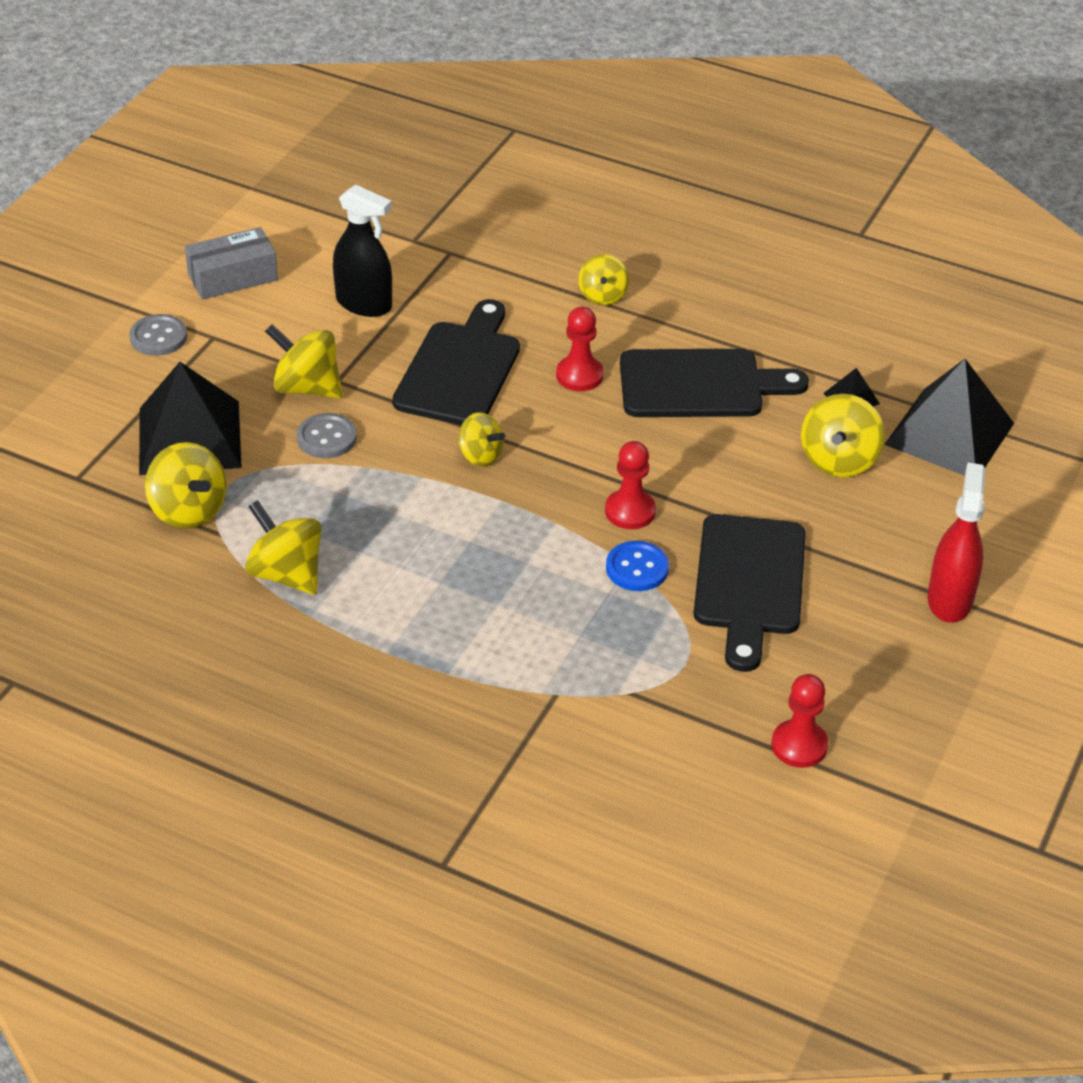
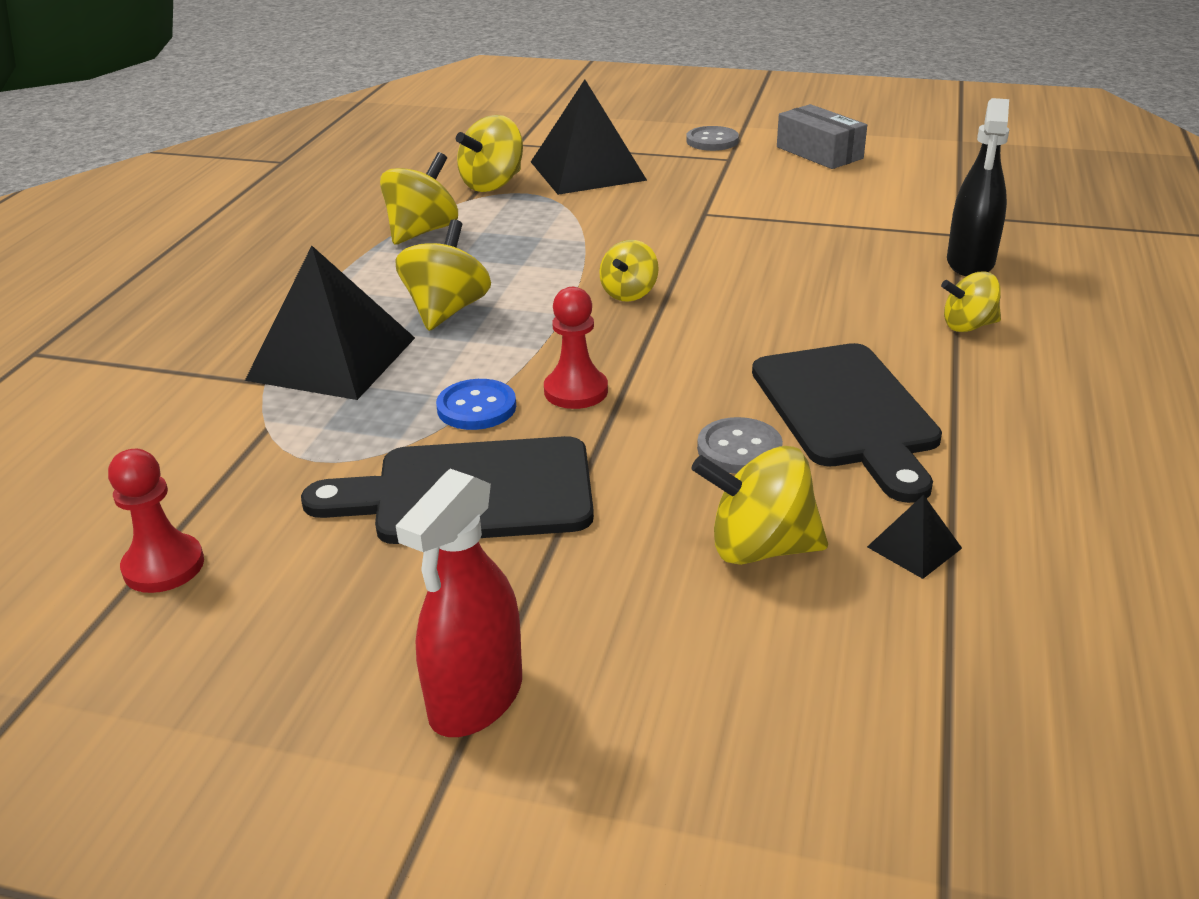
camera: 80 degrees right, 10 degrees down
yellow spinning top [265,324,343,398] -> yellow spinning top moved to [396,220,491,331]
grey button [297,413,356,458] -> grey button moved to [697,417,783,474]
black spray bottle [333,185,392,317] -> black spray bottle moved to [947,98,1009,276]
black cutting board [392,299,520,425] -> none
red pawn [556,307,604,391] -> none
black pyramid [884,359,1014,476] -> black pyramid moved to [245,246,415,400]
red spray bottle [928,463,985,623] -> red spray bottle turned 120 degrees clockwise [396,469,522,737]

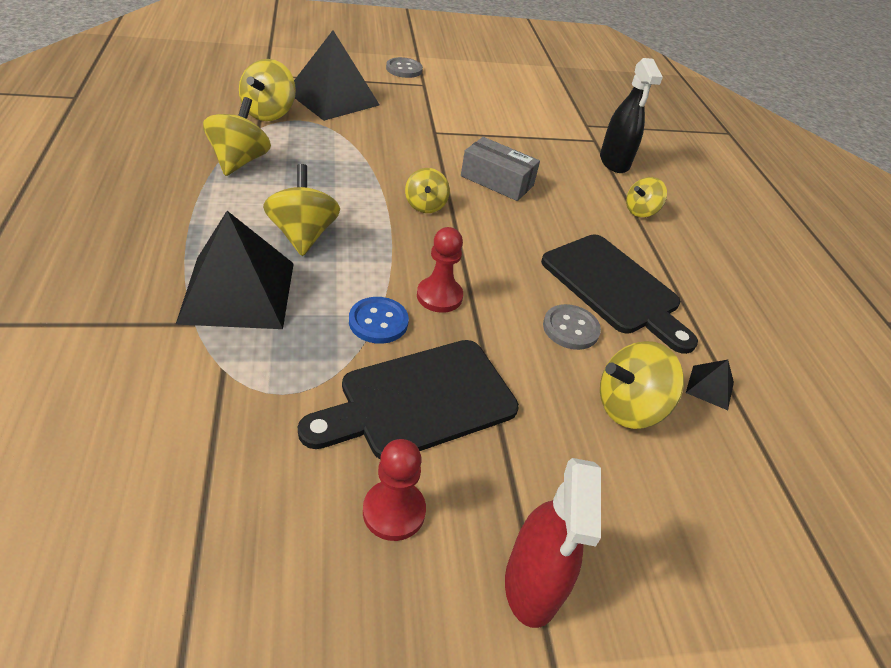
camera: 30 degrees left, 10 degrees up
red pawn [108,449,204,593] -> red pawn moved to [363,439,426,541]
grey box [777,104,867,169] -> grey box moved to [461,137,540,201]

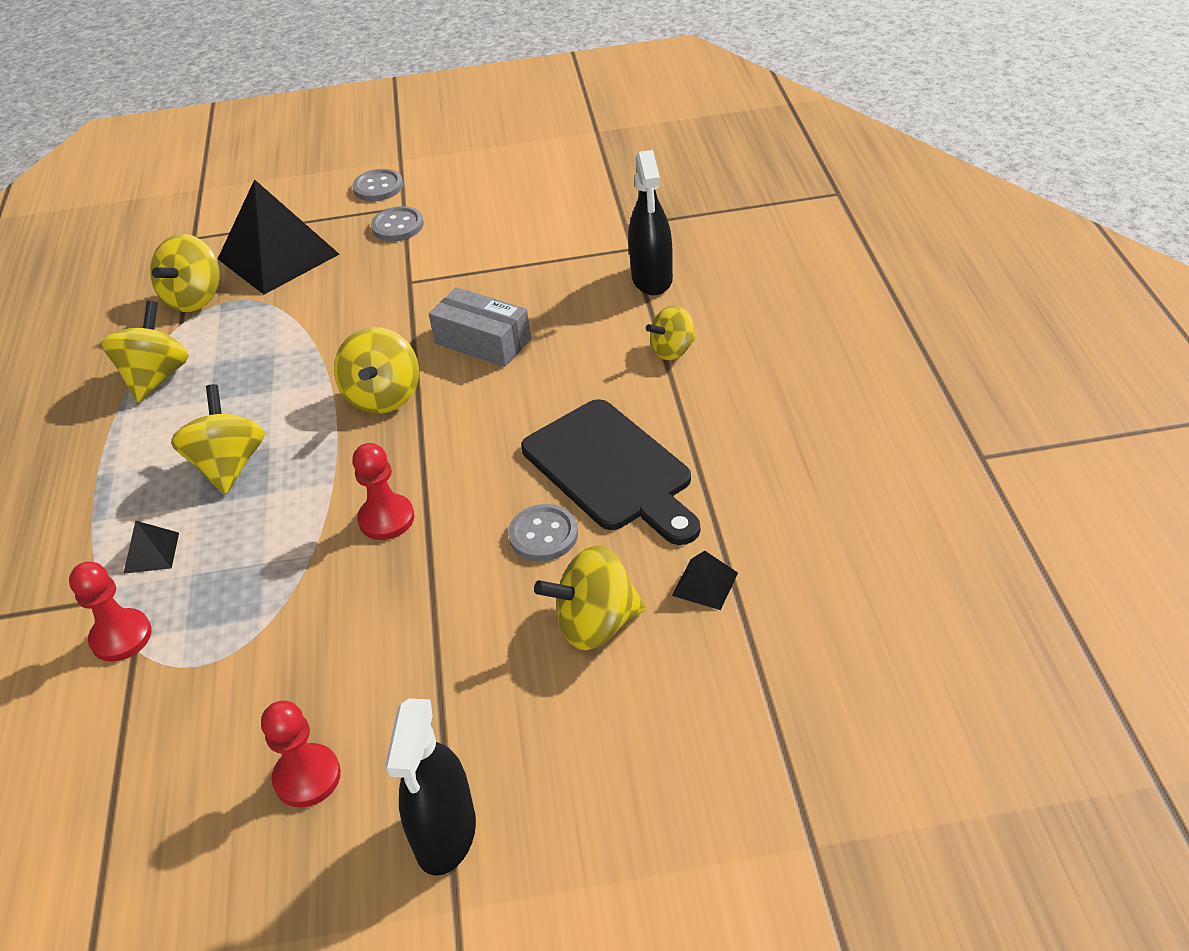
camera: 10 degrees right, 0 degrees up
black pyramid [175,211,294,329] -> black pyramid [123,521,179,574], size x0.42
black cutting board [298,340,519,460] -> none
blue button [349,297,409,344] -> none
yellow spinning top [405,168,450,213] -> yellow spinning top [334,327,419,414], size x1.52
red spray bottle [505,458,601,628] -> black spray bottle [385,698,476,876]
none -> red pawn [69,562,151,662]
none -> grey button [371,206,424,241]

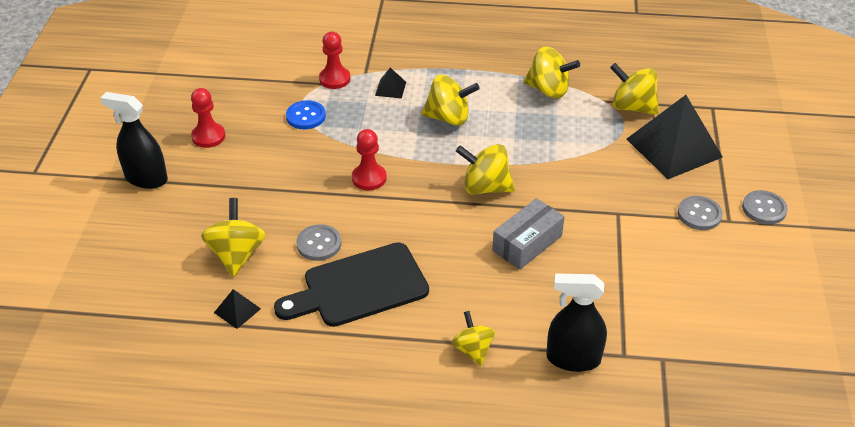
camera: 100 degrees right, 0 degrees up
none -> blue button [286,100,326,129]

